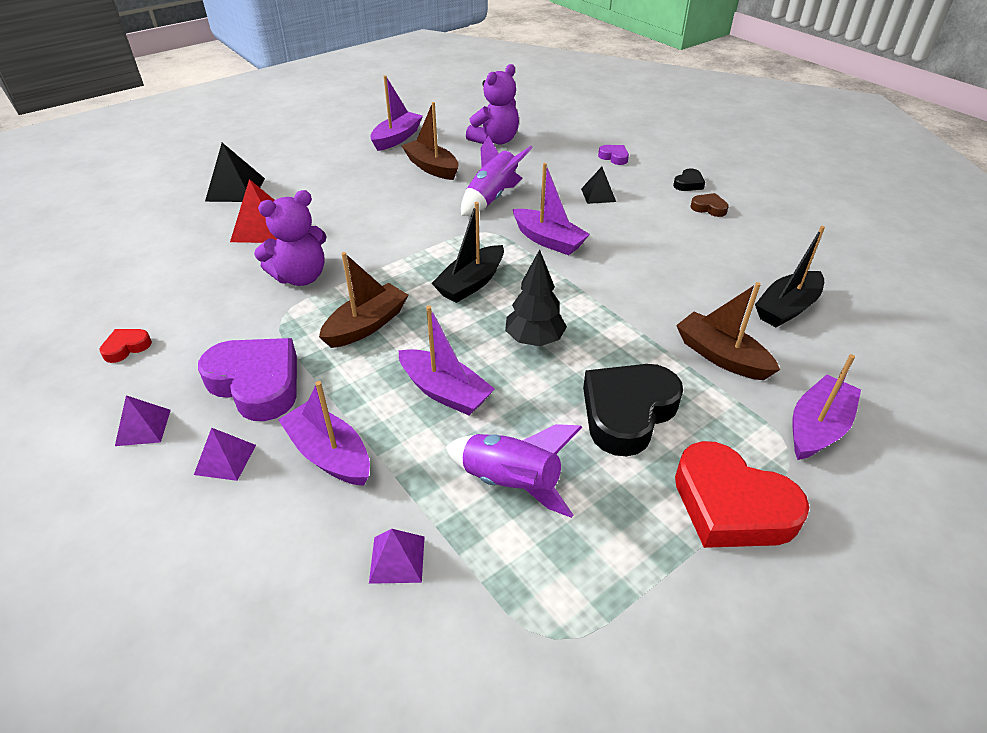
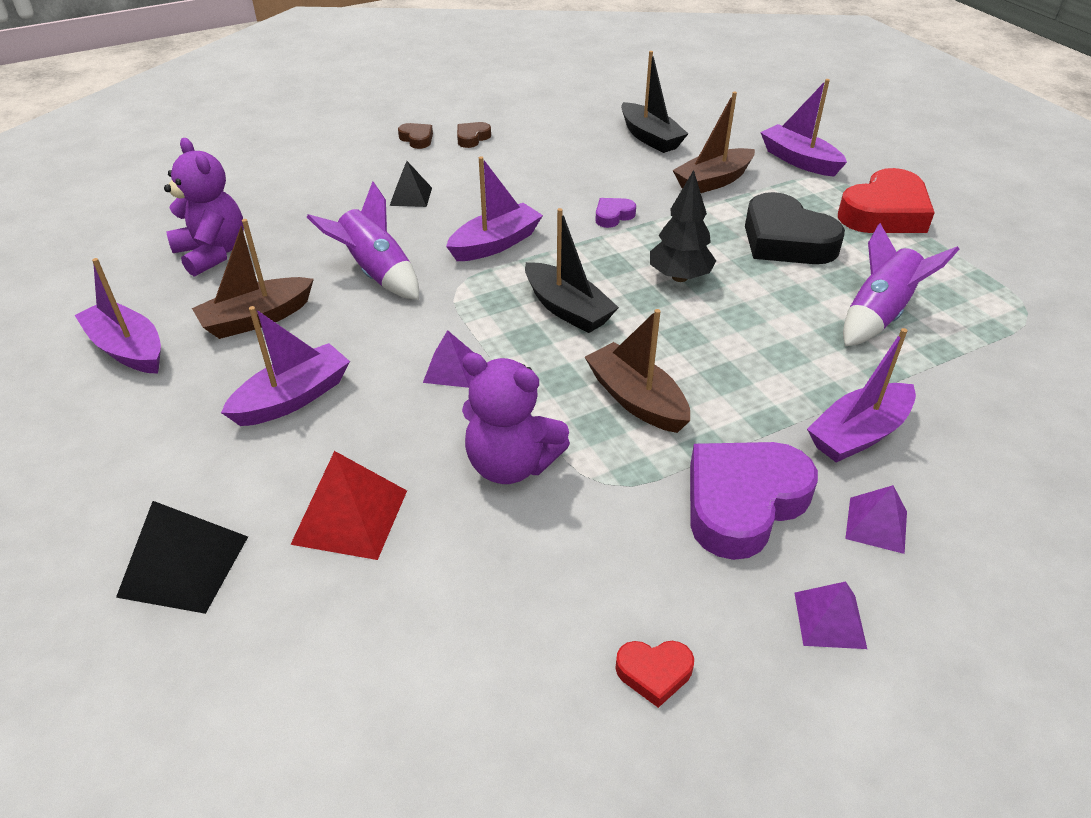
camera: 80 degrees left, 0 degrees up
red heart [99,329,152,363] -> red heart turned 60 degrees counterclockwise [615,641,694,708]
purple teddy bear [254,190,326,286] -> purple teddy bear turned 135 degrees clockwise [462,352,570,484]
purple pyramid [369,529,424,584] -> purple pyramid moved to [423,330,474,388]
purple boat [398,306,495,415] -> purple boat moved to [221,306,350,426]
purple heart [598,145,629,165] -> purple heart moved to [595,198,636,228]
black heart [673,168,705,191] -> brown heart [398,123,433,149]

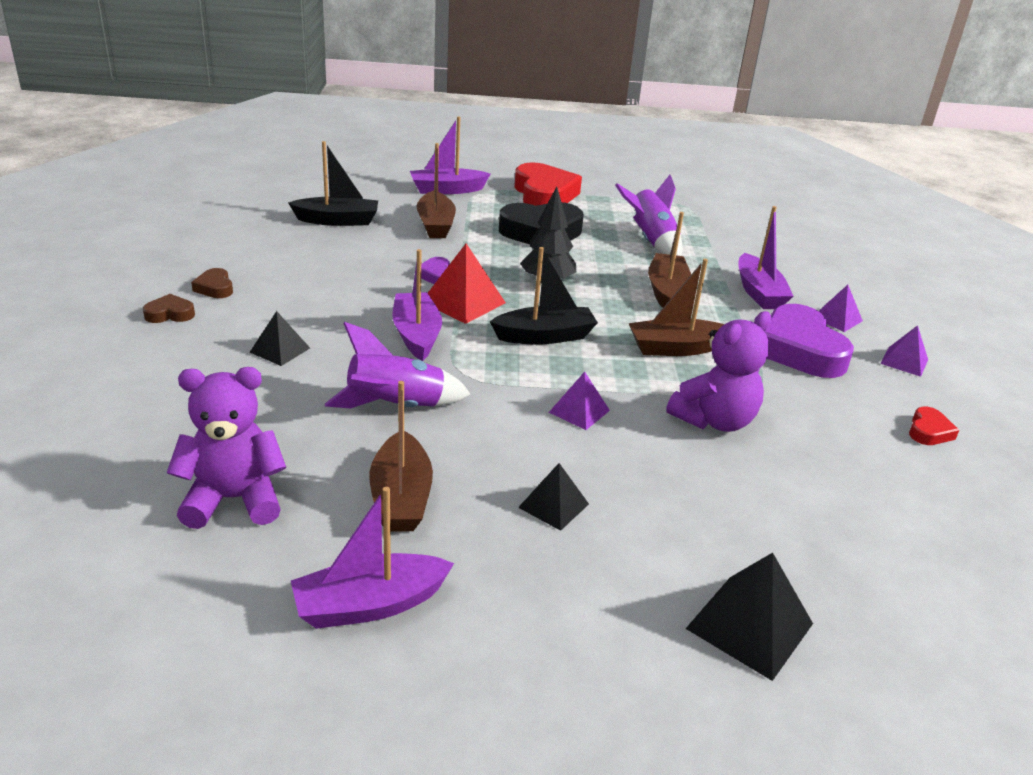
camera: 65 degrees left, 10 degrees down
purple boat [221,306,350,426] -> black pyramid [518,463,589,531]
red pyramid [290,451,407,560] -> red pyramid moved to [428,244,506,324]
none -> brown boat [648,212,691,308]

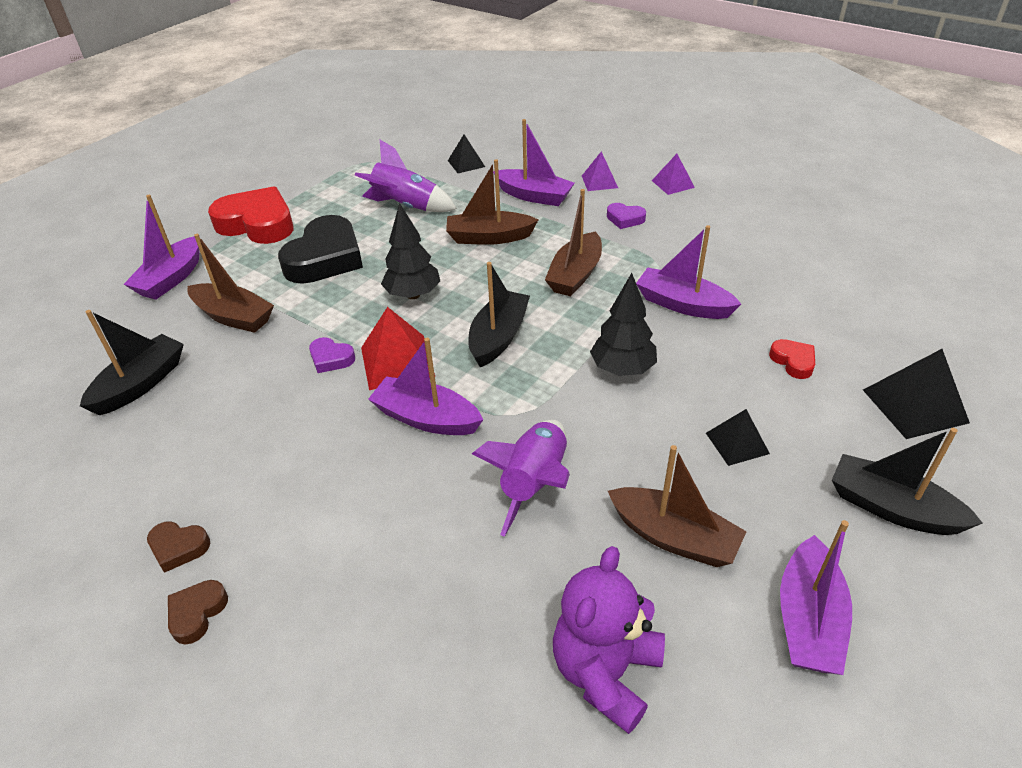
camera: 50 degrees left, 10 degrees up
black pyramid [250,311,310,366] -> black pyramid moved to [448,135,485,173]
purple pyramid [549,372,610,430] -> black tree [590,273,657,376]
brown boat [648,212,691,308] -> brown boat turned 45 degrees counterclockwise [446,159,538,245]
purple teddy bear [666,311,771,432] -> purple boat [636,225,741,319]
purple heart [764,304,854,378] -> purple heart [607,203,646,229], size x0.45
red heart [909,407,959,445] -> red heart moved to [769,339,815,379]
none -> black boat [832,428,983,535]

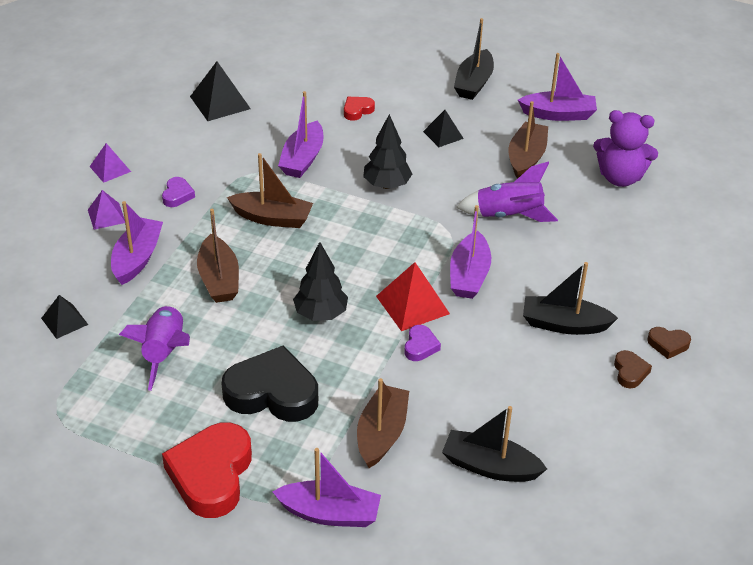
camera: 105 degrees left, 0 degrees up
black boat [469,262,530,367] -> black boat moved to [523,262,618,335]
black pyramid [863,349,970,439] -> black pyramid moved to [190,61,251,121]

